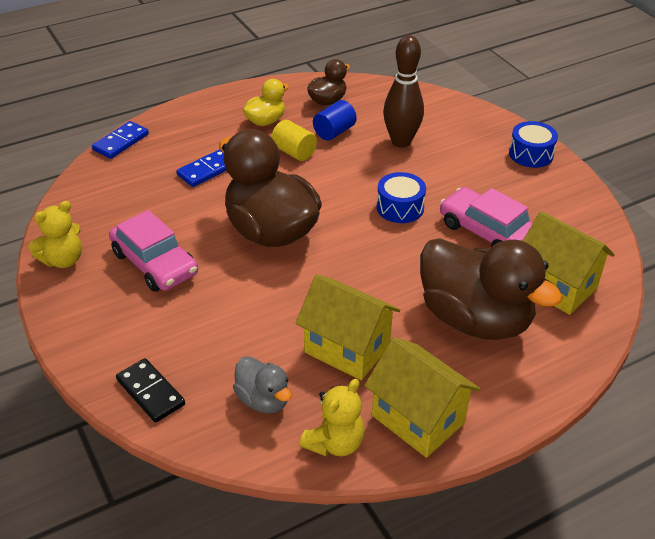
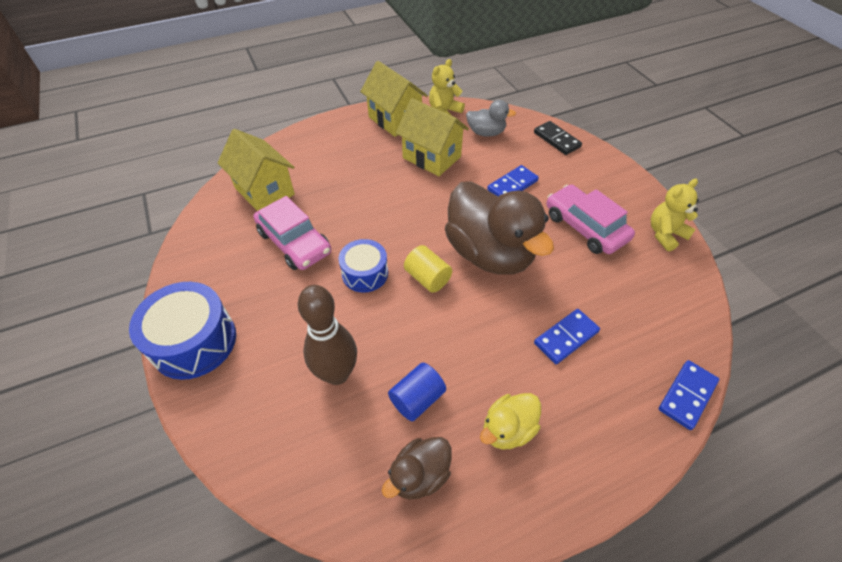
camera: 175 degrees left, 10 degrees up
grey duck [233,356,292,413] -> grey duck turned 135 degrees clockwise [466,100,516,137]
yellow cylinder [271,120,317,161] -> yellow cylinder moved to [404,245,452,293]
brown duck [420,238,563,340] -> none
blue drum [509,121,558,168] -> blue drum [129,282,236,380], size x1.60
none -> blue domino [487,165,539,196]

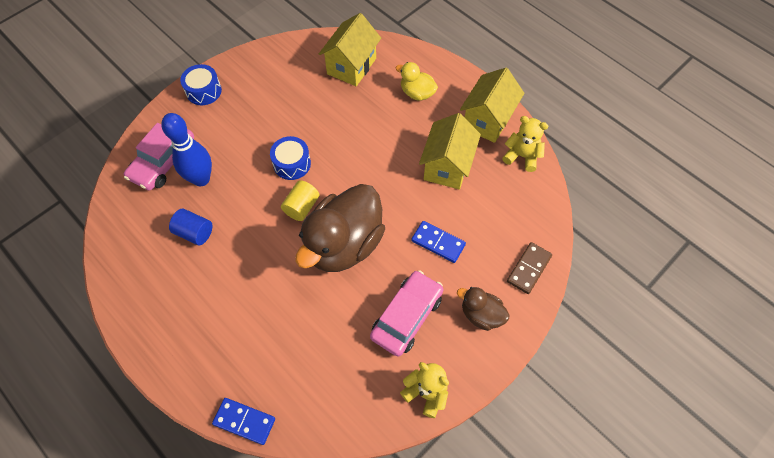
camera: 70 degrees right, 10 degrees up
blue drum [129,282,236,380] -> blue drum [180,64,222,105], size x0.62
pink car [253,196,331,270] -> pink car moved to [124,123,194,190]
brown bowling pin [298,285,357,385] -> blue bowling pin [161,113,212,186]
brown duck [382,437,452,500] -> brown duck moved to [457,287,509,331]
grey duck [466,100,516,137] -> none
yellow duck [480,393,541,450] -> yellow duck moved to [395,62,438,101]
black domino [534,121,582,155] -> brown domino [507,242,552,294]
blue domino [534,309,600,364] -> none

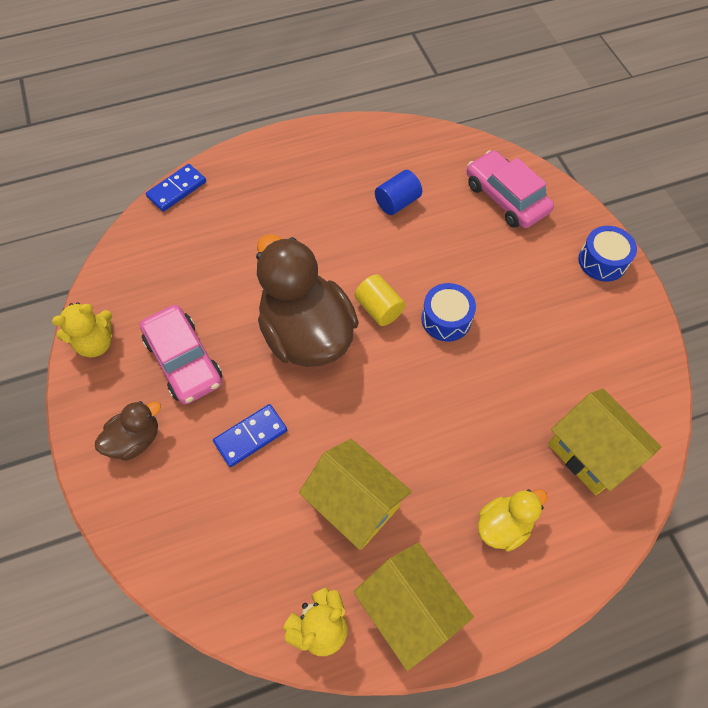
camera: 115 degrees right, 0 degrees up
blue bowling pin [161,113,212,186] -> none
brown domino [507,242,552,294] -> none

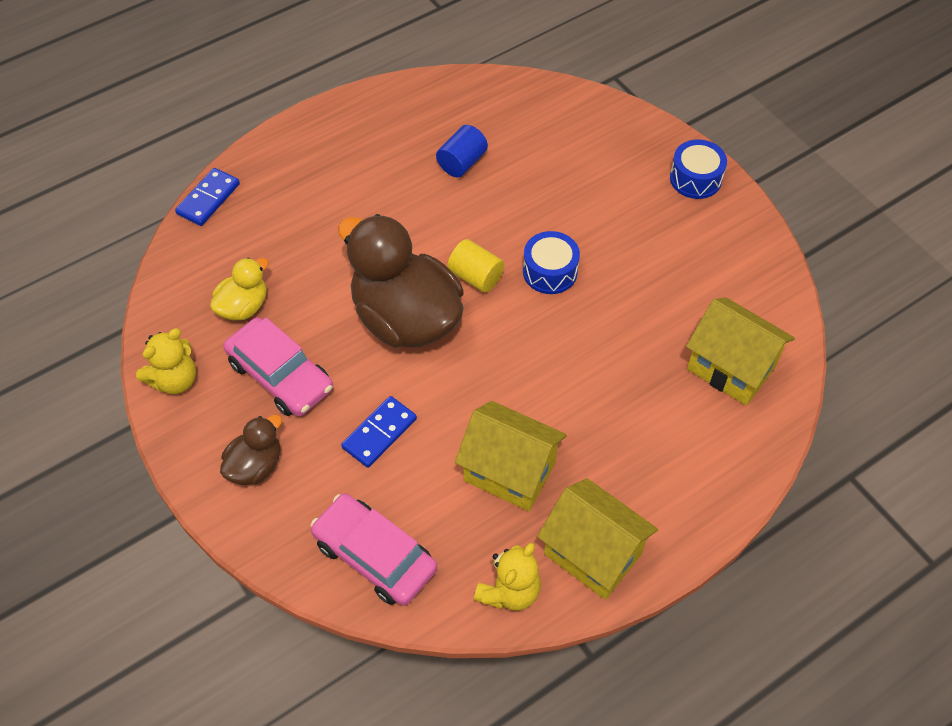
camera: 15 degrees left, 5 degrees down
pink car [467,150,554,228] -> pink car moved to [311,493,437,606]
yellow duck [478,489,548,552] -> yellow duck moved to [210,258,269,320]

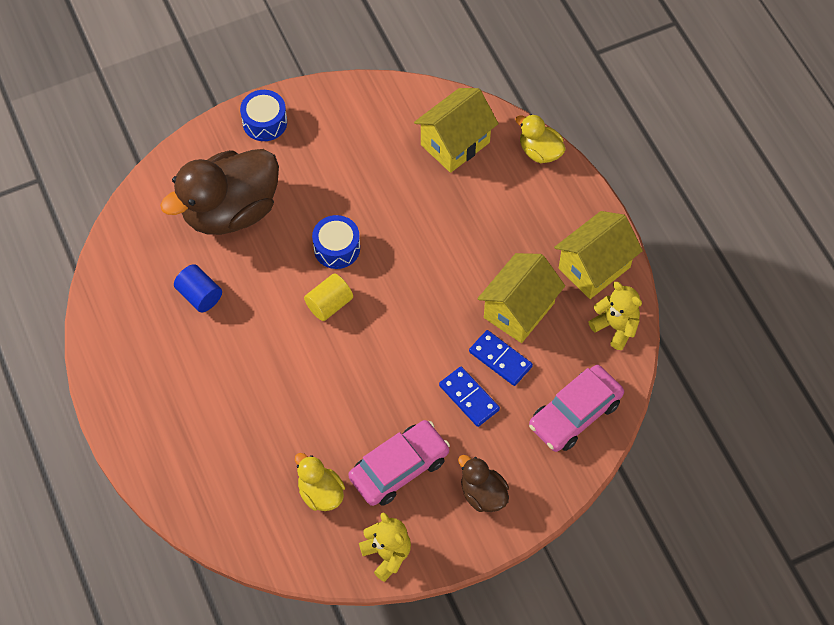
camera: 80 degrees left, 5 degrees up
blue domino [175,168,240,226] -> blue domino moved to [469,330,533,386]
brown duck [338,214,464,348] -> brown duck moved to [160,149,279,235]
none -> yellow duck [515,114,566,163]

